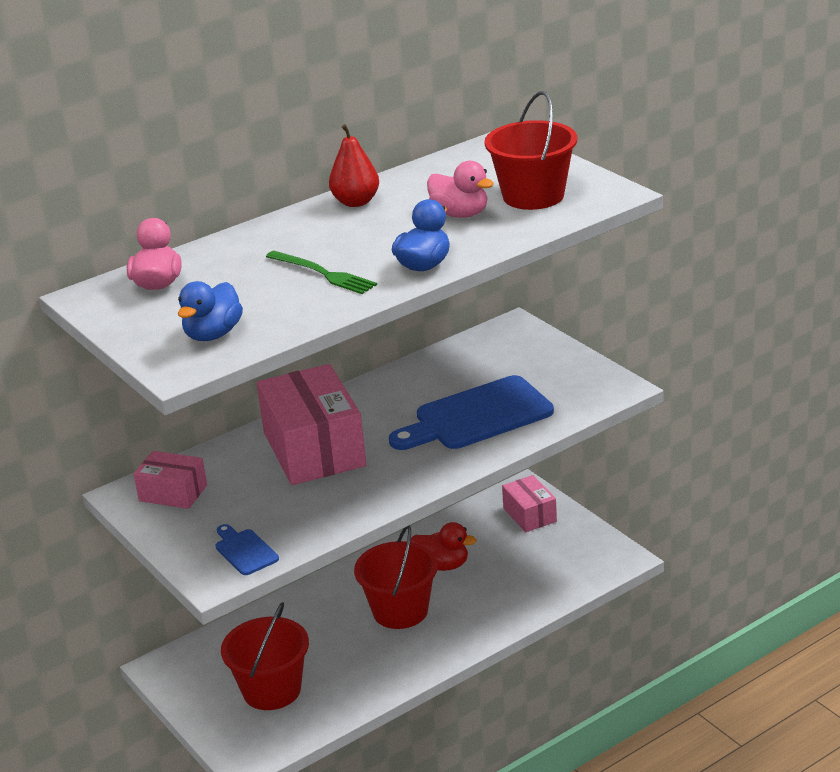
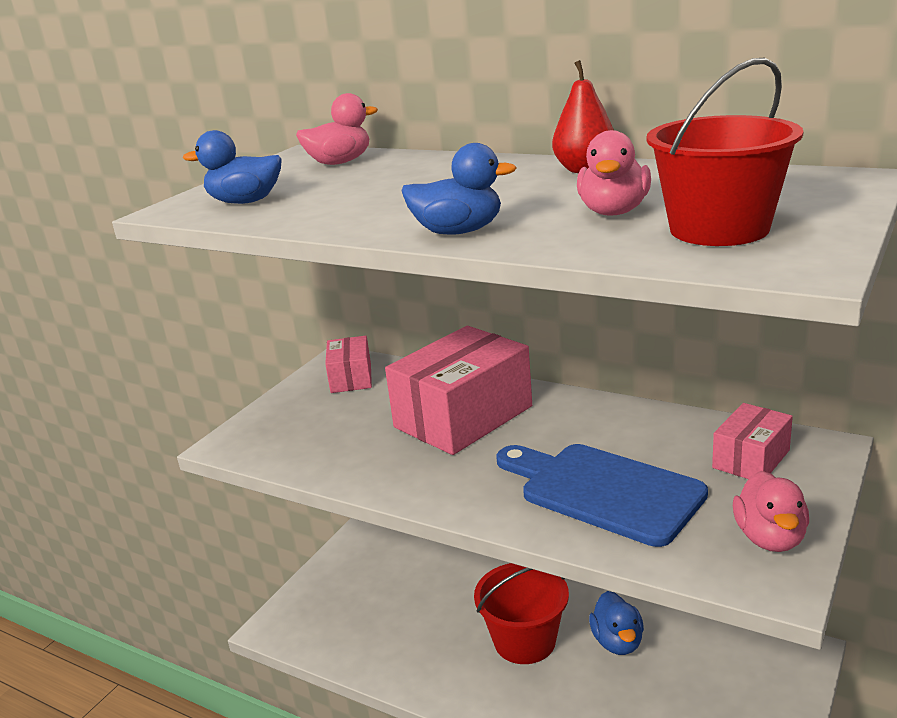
camera: 65 degrees right, 5 degrees down
blue cutting board [215,524,279,575] -> none
red bucket [221,602,309,710] -> none
green fork [266,251,377,294] -> none
red duck [411,522,477,571] -> blue duck [589,591,644,655]
pink box [502,475,557,532] -> pink box moved to [712,403,793,479]
none -> pink duck [733,471,809,552]

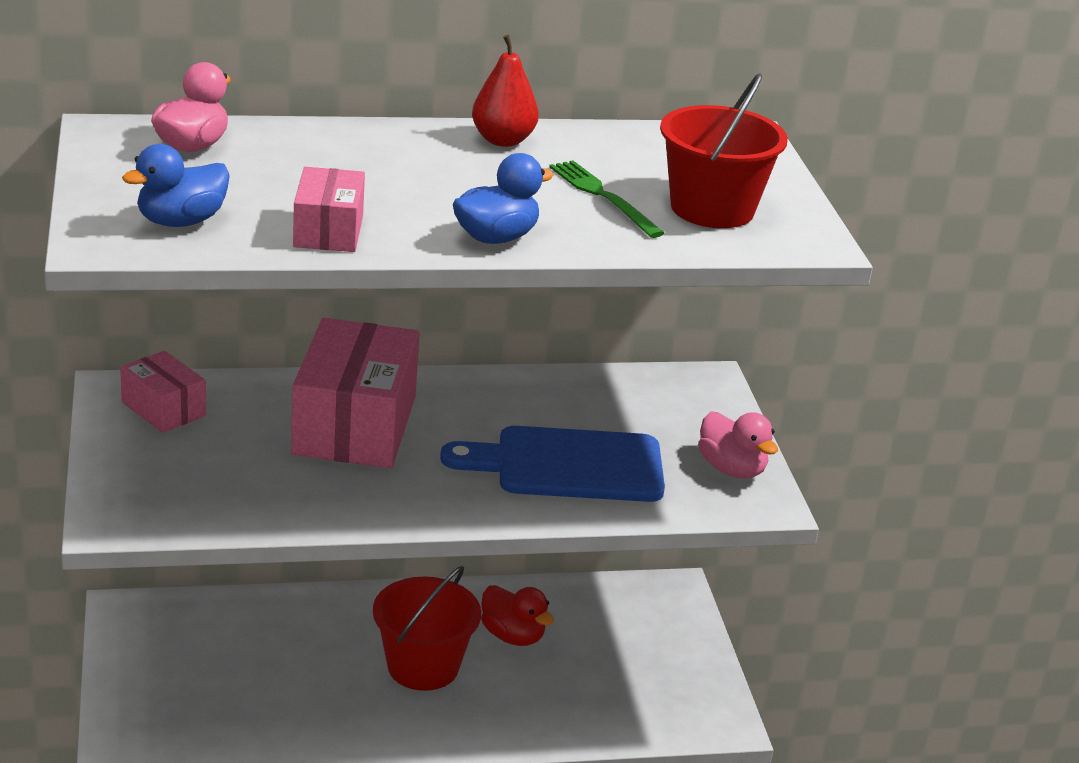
camera: 45 degrees left, 5 degrees up
pink duck [577,130,651,216] -> green fork [549,160,664,238]
blue duck [589,591,644,655] -> red duck [481,585,554,646]
pink box [712,403,793,479] -> pink box moved to [293,167,365,252]

